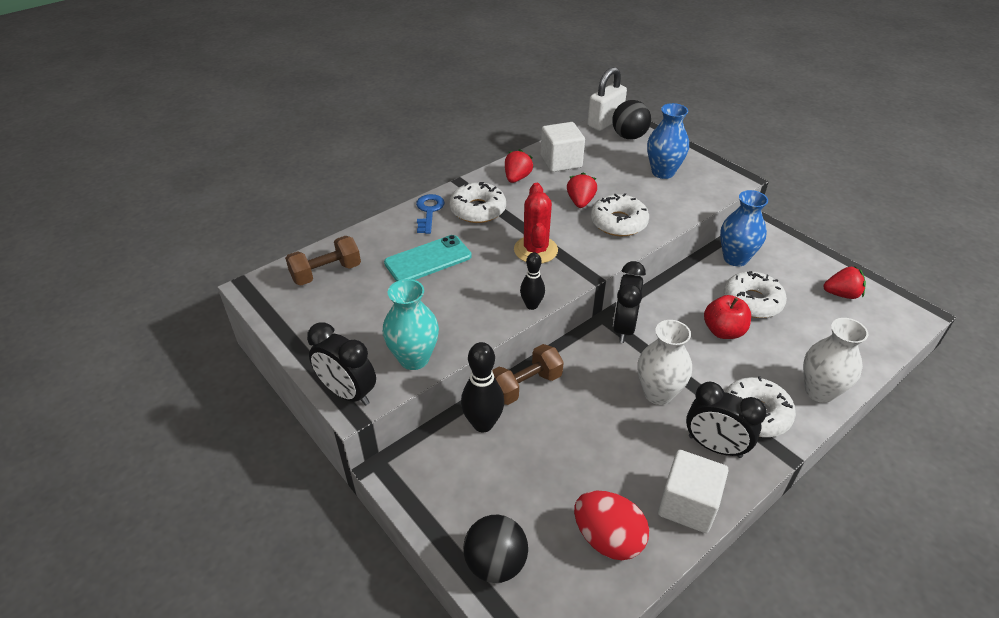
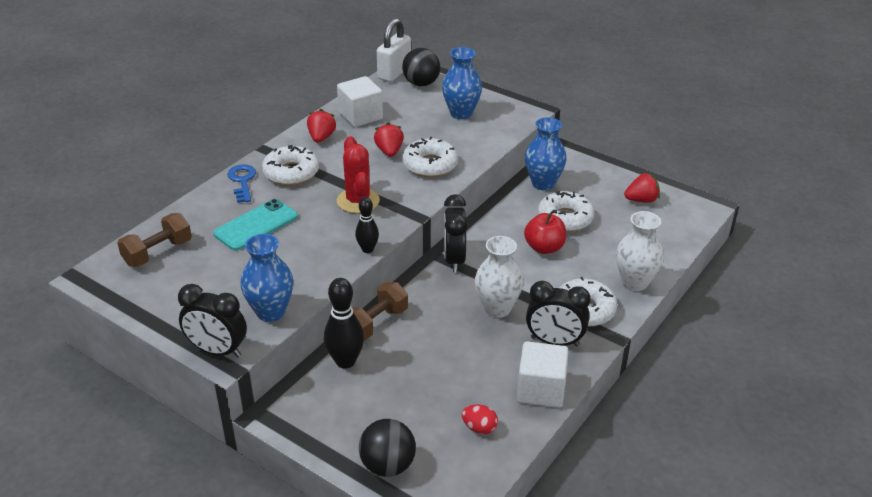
camera: 15 degrees left, 5 degrees down
turquoise vase [383,279,439,370] -> blue vase [240,234,293,322]
red egg [574,490,649,560] -> red egg [462,405,498,434], size x0.55

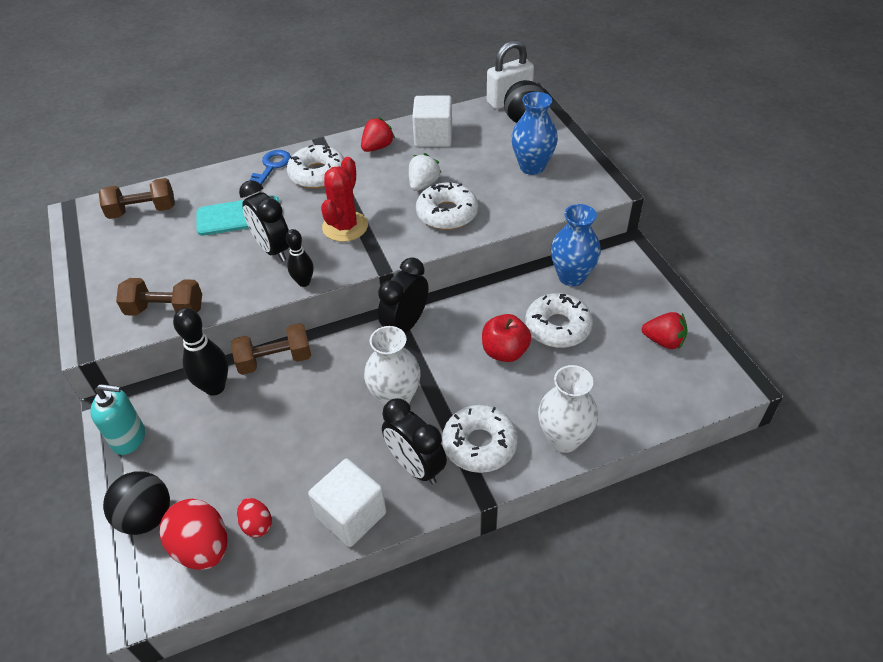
camera: 35 degrees right, 10 degrees up
black clock [178,284,247,358] -> black clock moved to [239,180,289,262]
blue vase [240,234,293,322] -> brown dumbbell [116,278,202,316]
red strawberry [374,122,404,157] -> white strawberry [409,153,441,191]
none -> turquoise soap dispenser [90,384,145,455]
none -> red egg [159,499,227,570]

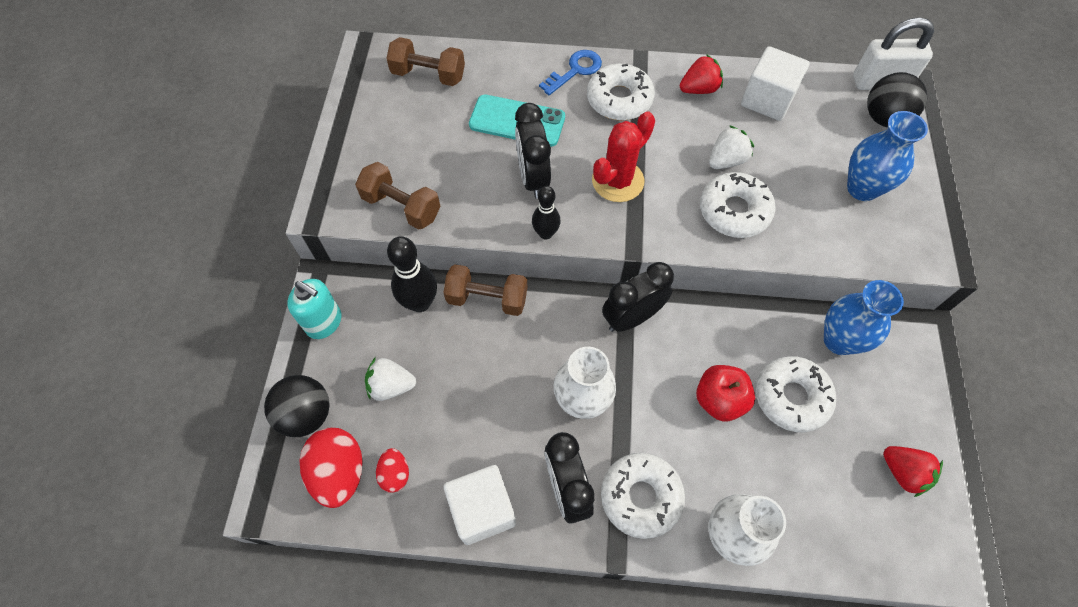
camera: 25 degrees right, 15 degrees up
none -> white strawberry [365,357,416,401]

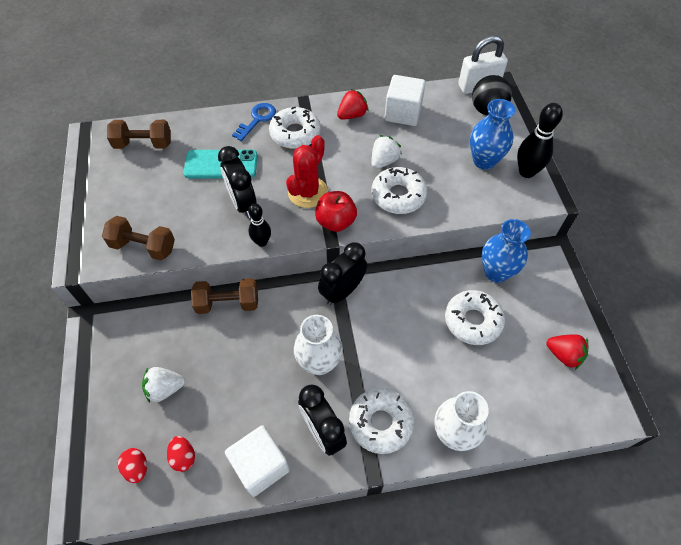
camera: 15 degrees left, 5 degrees down
black ball [264,375,330,437] -> none
turquoise soap dispenser [287,279,342,339] -> none
red egg [299,428,363,508] -> red egg [118,448,147,483], size x0.55
black bowling pin [387,236,437,312] -> black bowling pin moved to [517,103,563,178]
red apple [696,365,755,421] -> red apple moved to [315,191,357,232]

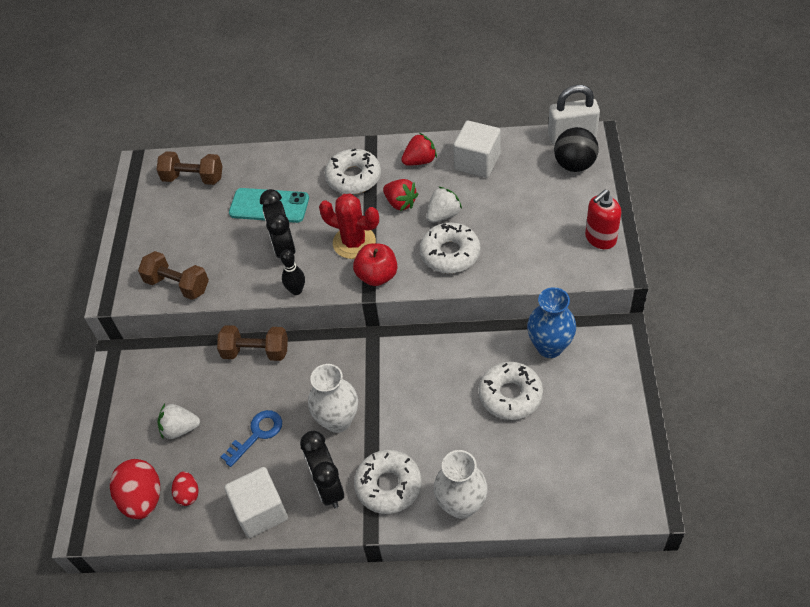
camera: 15 degrees right, 5 degrees down
red egg [118,448,147,483] -> red egg [110,459,160,520], size x1.83
blue key [232,103,276,141] -> blue key moved to [221,410,282,467]
red cactus [286,135,328,208] -> red cactus turned 75 degrees clockwise [319,194,379,259]
black clock [318,242,367,305] -> none
blue vase [470,99,515,170] -> none
black bowling pin [517,103,563,178] -> red soap dispenser [585,190,621,249]
red strawberry [546,334,588,370] -> red strawberry moved to [383,179,418,211]

